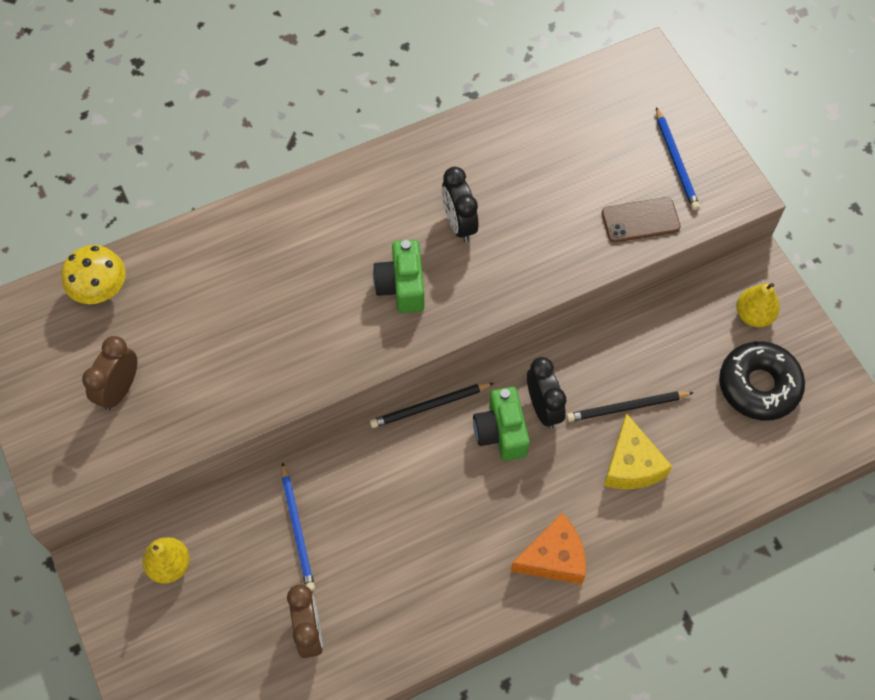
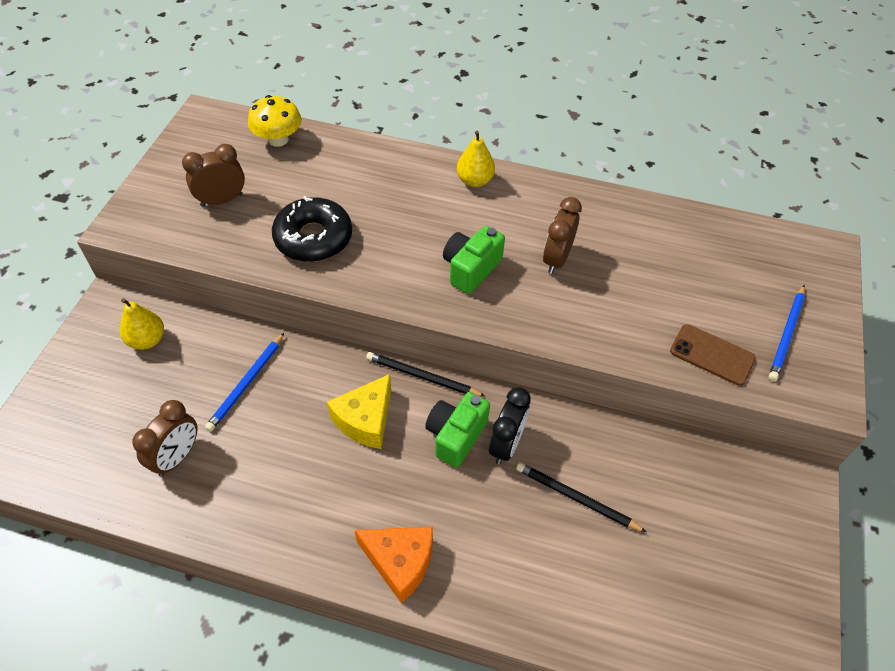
camera: 40 degrees right, 10 degrees down
black clock [442,167,478,242] -> brown clock [543,197,582,274]
yellow cheese [604,413,672,489] -> yellow cheese moved to [327,374,391,449]
black donut [719,341,805,421] -> black donut moved to [272,196,352,262]
yellow pear [736,283,780,327] -> yellow pear moved to [457,131,495,187]

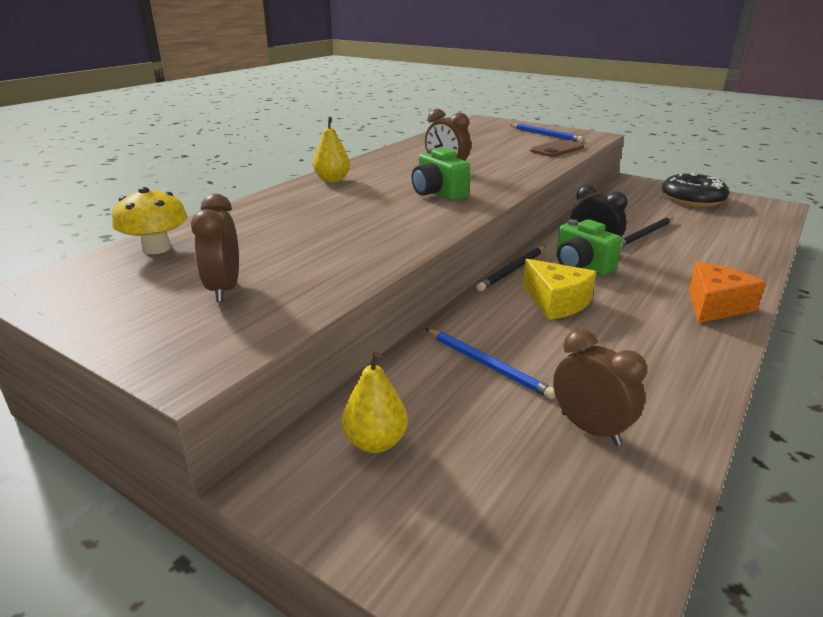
camera: 70 degrees left, 25 degrees down
black donut [272,196,352,262] -> black donut moved to [662,173,729,207]

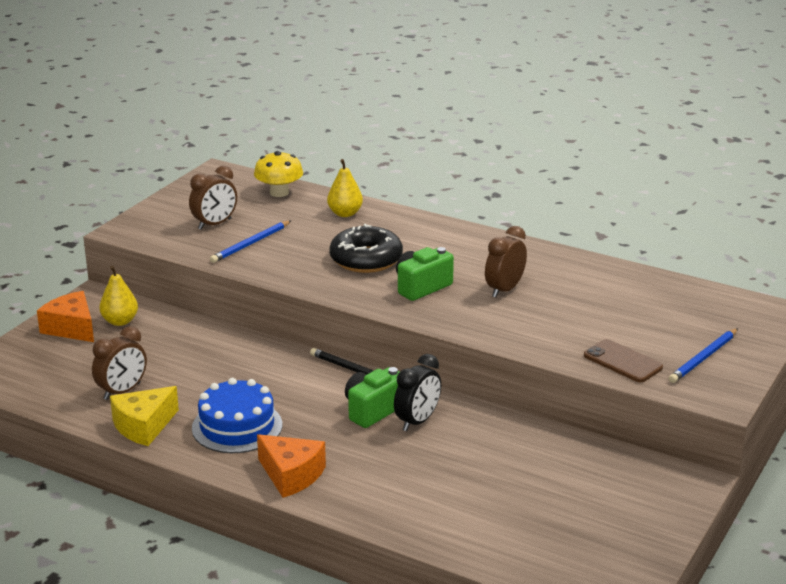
camera: 85 degrees right, 0 degrees up
brown clock [191,194,239,302] -> brown clock turned 150 degrees clockwise [189,166,237,230]
yellow pear [313,117,350,183] -> yellow pear moved to [327,159,363,217]
blue pencil [426,329,555,399] -> blue pencil moved to [210,221,291,263]
yellow cheese [523,259,596,320] -> yellow cheese moved to [110,386,179,446]
black pencil [621,217,673,248] -> none
black donut [662,173,729,207] -> black donut moved to [329,224,403,273]
none -> orange cheese [37,291,94,342]
none -> blue cake [192,378,282,453]

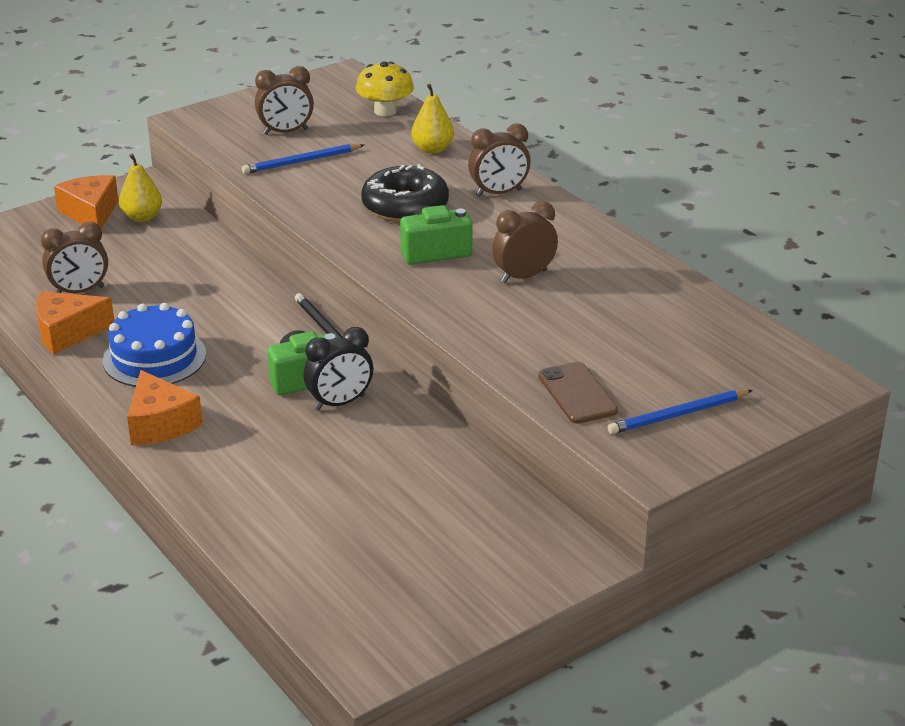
camera: 25 degrees right, 5 degrees up
yellow cheese [110,386,179,446] -> orange cheese [36,291,114,354]
none -> brown clock [468,124,531,197]

